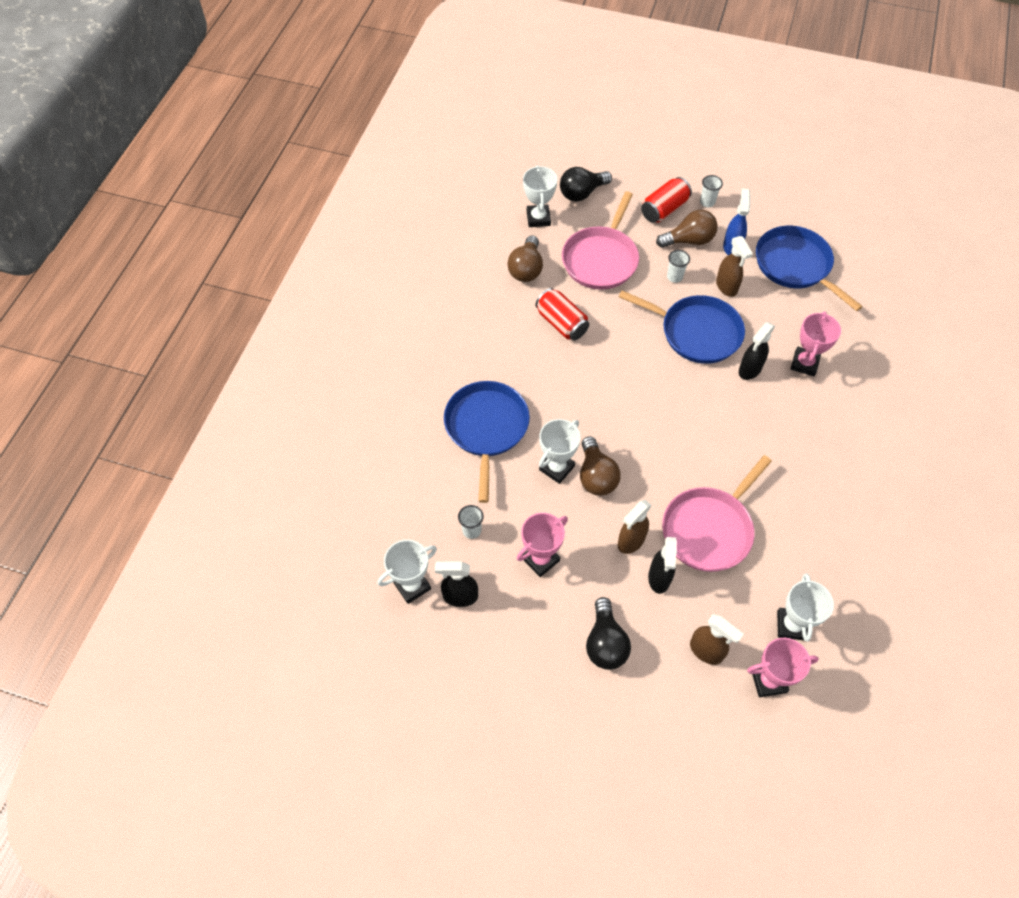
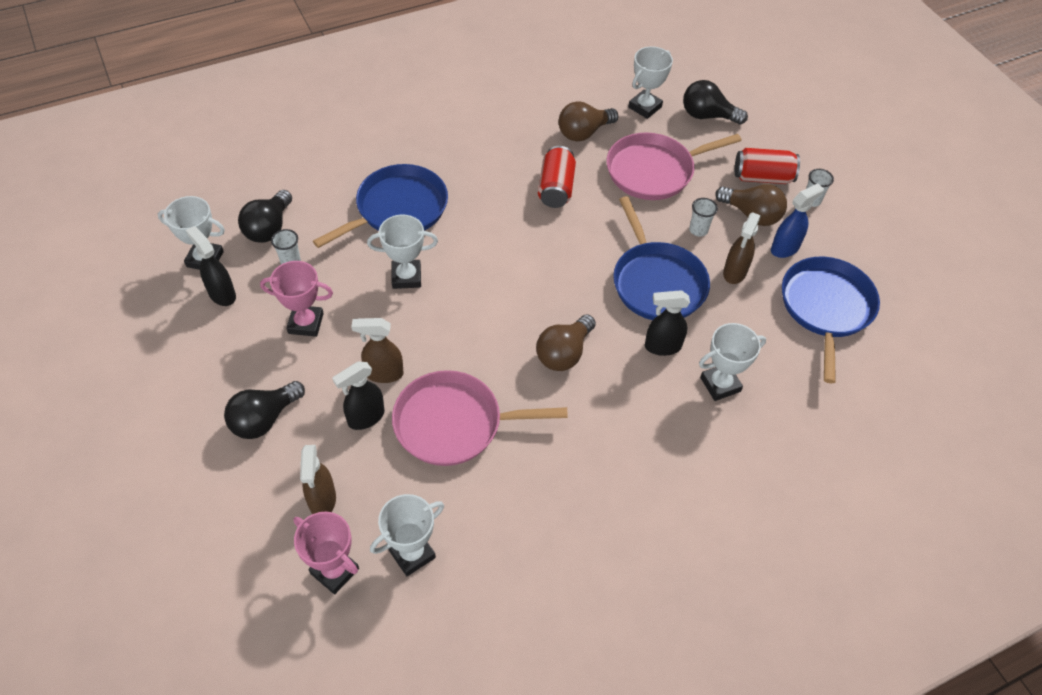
camera: 45 degrees right, 5 degrees down
brown light bulb [580,436,621,496] -> brown light bulb moved to [536,315,596,371]
pink trophy [790,312,841,376] -> white trophy [699,323,766,401]
none -> black light bulb [238,190,292,243]

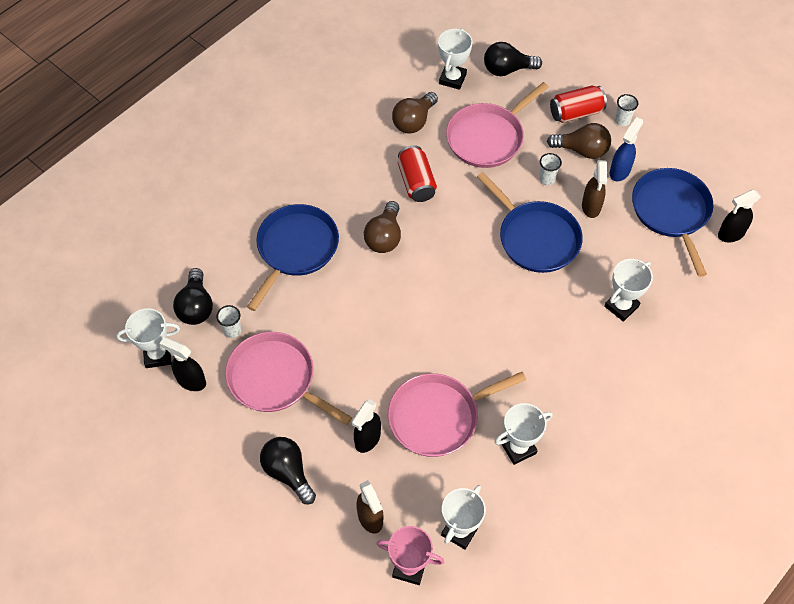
camera: 20 degrees left, 5 degrees up
black light bulb [224,381,305,439] -> black light bulb turned 120 degrees clockwise [260,437,316,505]
pink trophy [260,261,333,337] -> pink pan [225,332,352,425]
brown spray bottle [351,318,404,383] -> none
white trophy [367,214,438,289] -> white trophy moved to [495,403,553,465]
brown light bulb [536,315,596,371] -> brown light bulb moved to [364,201,401,253]
black spray bottle [645,290,690,356] -> black spray bottle moved to [718,190,761,242]

